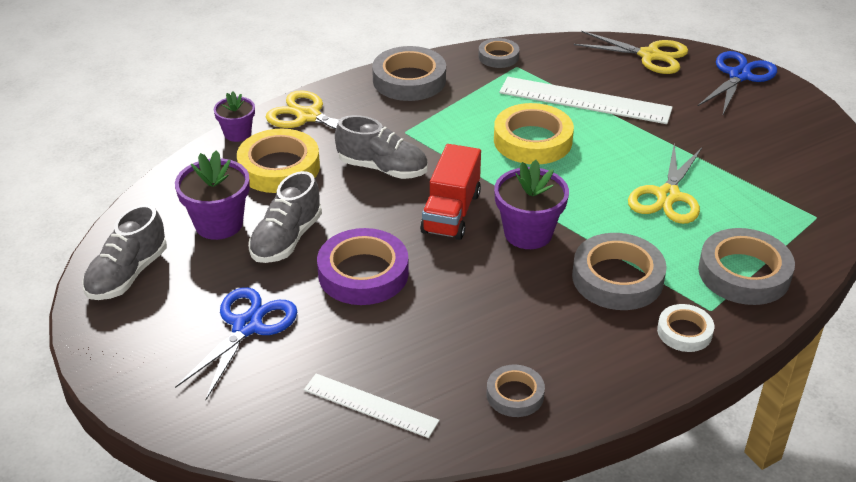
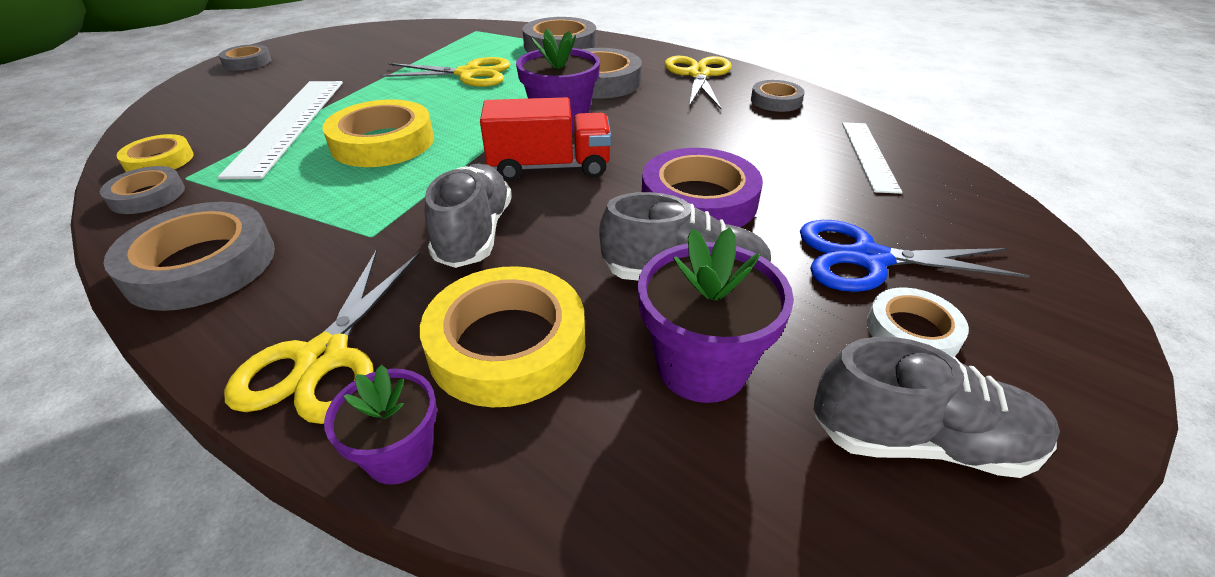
camera: 110 degrees left, 0 degrees up
yellow scissors [574,31,688,74] -> yellow scissors moved to [665,56,732,109]
white tape [657,304,714,352] -> white tape moved to [867,288,969,357]
blue scissors [697,51,777,116] -> grey tape [219,44,272,71]
none -> yellow tape [117,134,194,172]

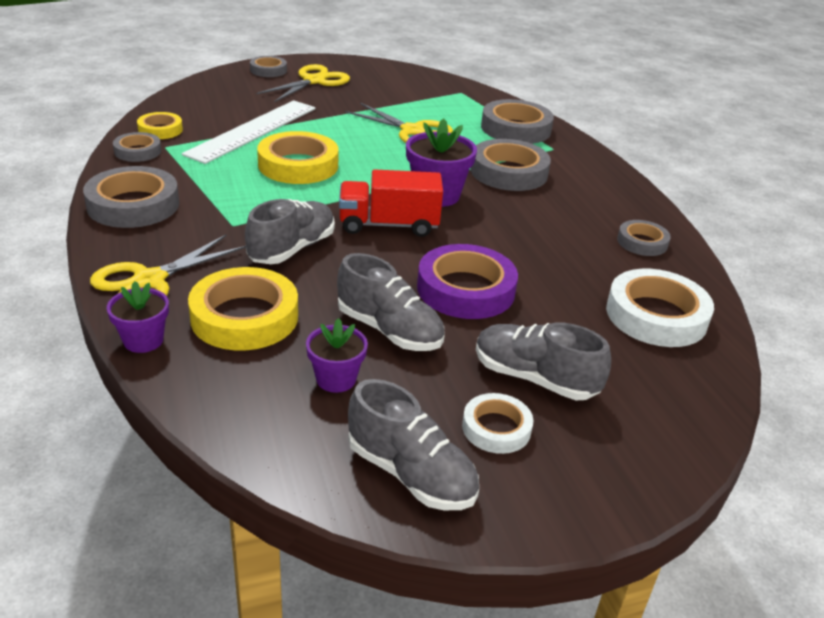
camera: 30 degrees right, 5 degrees down
red truck [480,97,611,181] -> red truck turned 150 degrees clockwise [339,169,443,237]
purple flower pot [638,227,794,403] -> purple flower pot [306,318,368,393], size x0.62
yellow scissors [665,56,732,109] -> yellow scissors moved to [256,64,350,102]
blue scissors [800,220,1030,292] -> grey shoe [476,323,611,400]
white ruler [842,122,902,194] -> white tape [606,269,714,347]

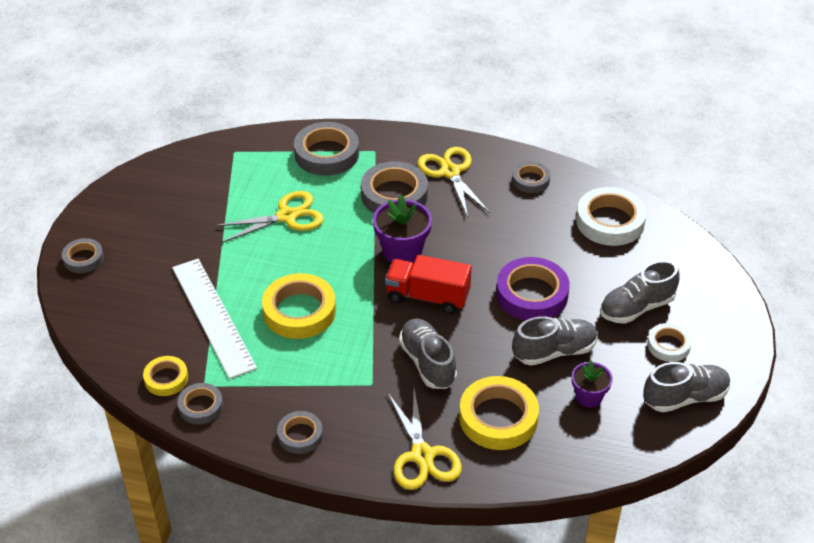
camera: 55 degrees left, 10 degrees up
grey tape [83,166,179,228] -> grey tape [277,411,323,454], size x0.57
purple flower pot [107,281,169,353] -> none
yellow scissors [256,64,350,102] -> yellow scissors moved to [418,147,490,217]
red truck [339,169,443,237] -> red truck turned 75 degrees clockwise [385,255,471,314]

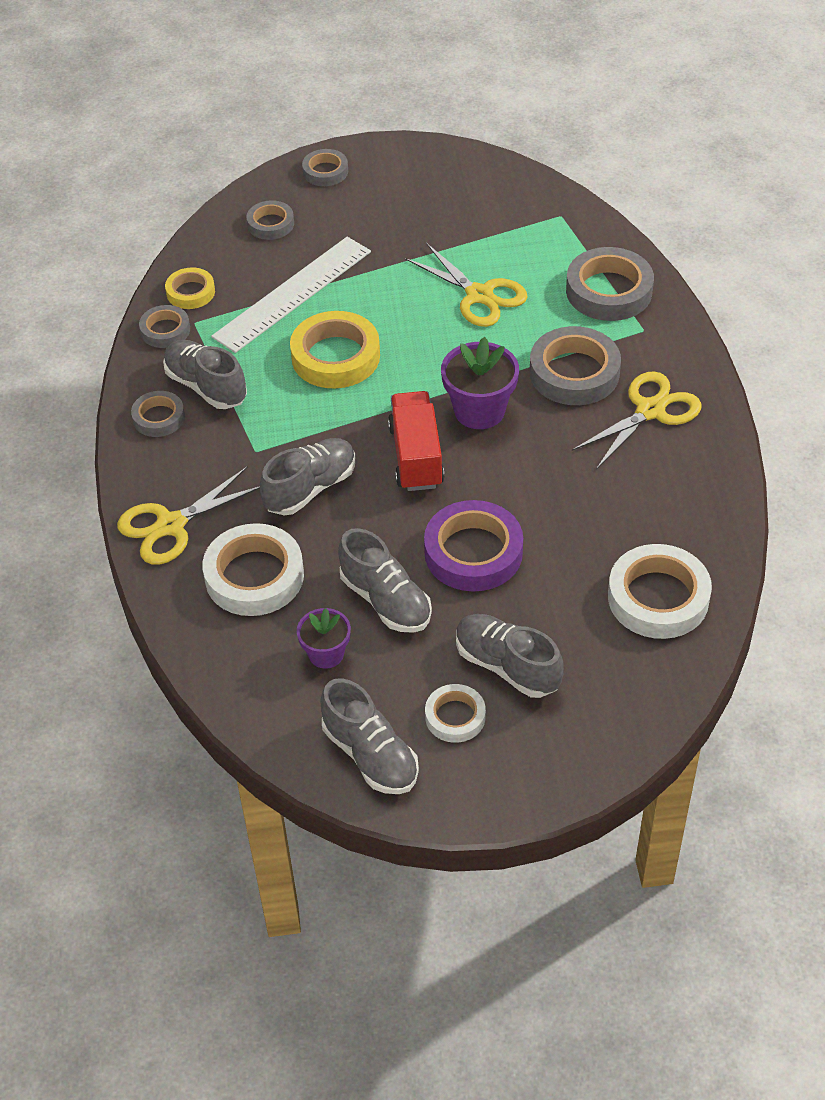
camera: 70 degrees right, 5 degrees up
yellow tape [459,376,539,450] -> white tape [202,523,304,616]
grey tape [512,161,550,193] -> grey tape moved to [246,200,294,240]
none -> grey shoe [163,340,247,409]

